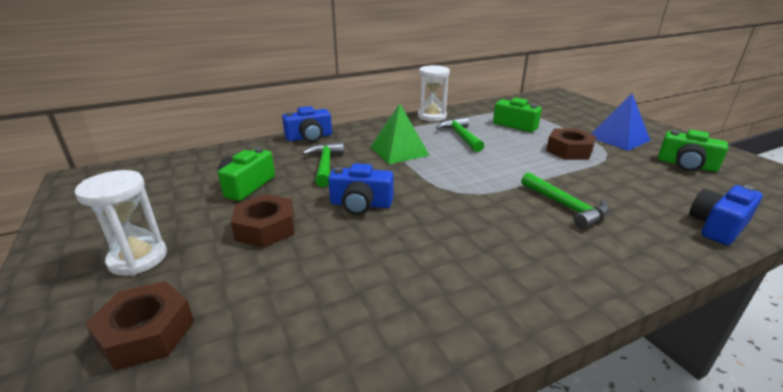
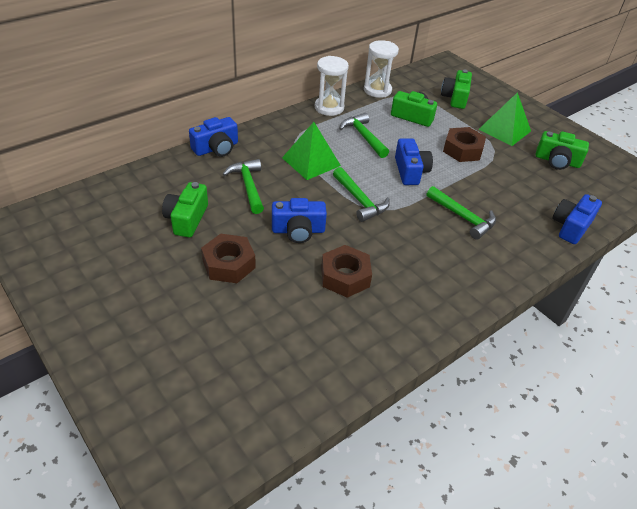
camera: 15 degrees left, 15 degrees up
white hourglass [75,170,167,276] -> white hourglass moved to [364,40,399,98]
brown nut [85,281,194,371] -> brown nut moved to [321,245,372,298]
blue pyramid [591,94,651,151] -> green pyramid [478,92,531,146]
none -> green hammer [333,167,390,222]
none -> blue camera [395,138,433,185]
none -> green camera [441,69,472,109]

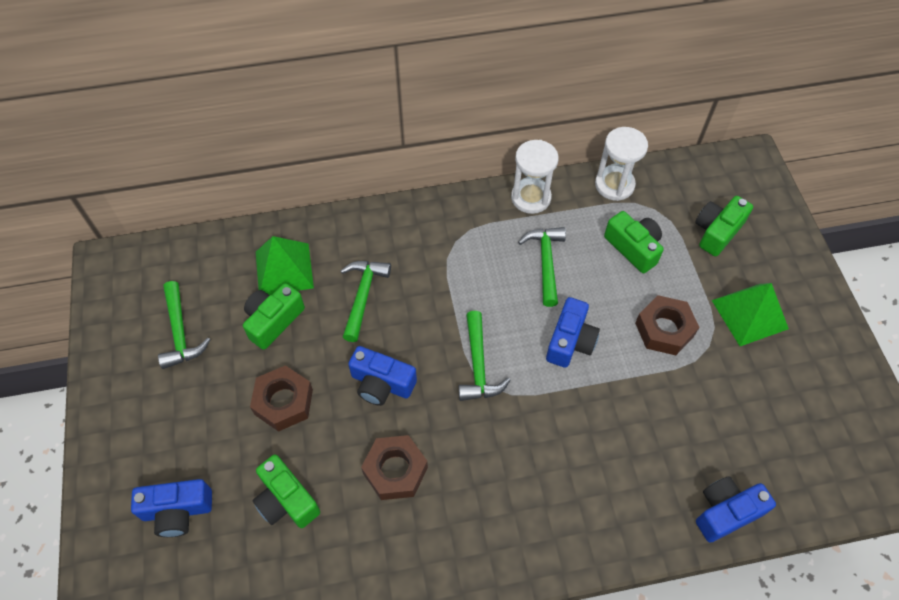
camera: 30 degrees right, 15 degrees up
blue camera [189,117,238,157] -> blue camera moved to [131,479,212,537]
green pyramid [282,122,341,180] -> green pyramid moved to [256,236,314,295]
green hammer [427,186,496,240] -> green hammer moved to [158,281,210,369]
green camera [536,131,589,170] -> green camera moved to [253,455,320,528]

